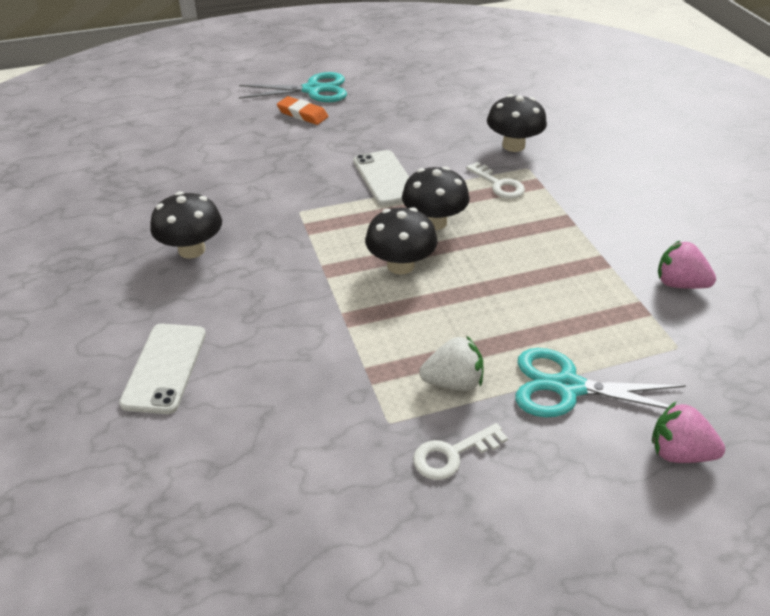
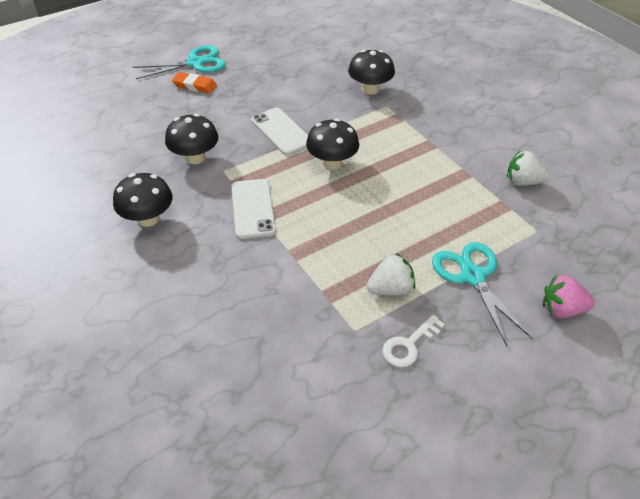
camera: 15 degrees left, 5 degrees up
white phone [119,324,206,414] -> white phone moved to [231,179,276,239]
black mushroom [365,207,438,275] -> black mushroom moved to [165,114,218,164]
white key [466,162,525,199] -> none
turquoise scissors [515,348,686,417] -> turquoise scissors turned 75 degrees clockwise [432,242,532,346]
pink strawberry [658,240,716,289] -> white strawberry [507,150,550,186]

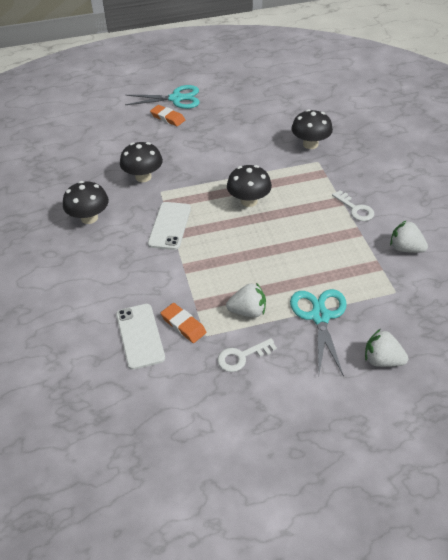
camera: 20 degrees right, 0 degrees up
white phone [251,108,308,155] -> white phone moved to [116,304,165,370]
pink strawberry [543,275,595,318] -> white strawberry [365,329,408,367]
none -> orange eraser [161,303,206,343]
none -> white key [332,190,374,221]

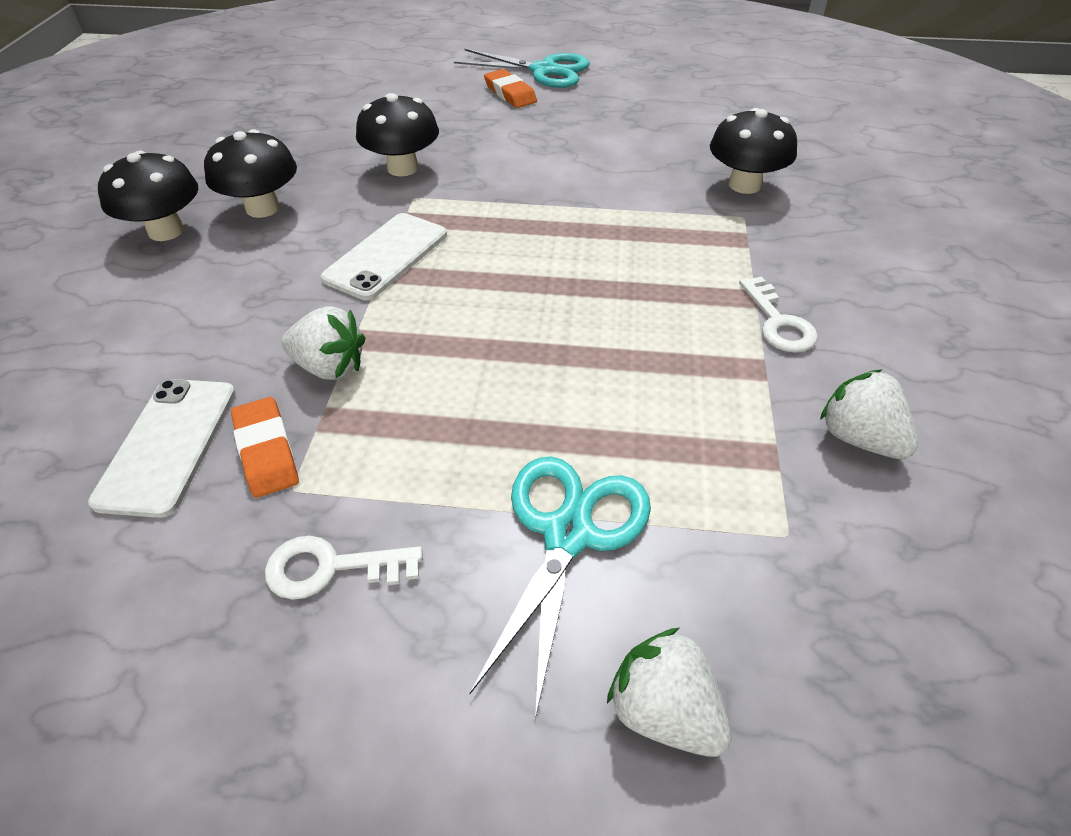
camera: 20 degrees right, 0 degrees up
white strawberry [226,283,266,318] -> white strawberry moved to [281,306,366,380]
black mushroom [227,165,272,207] -> black mushroom moved to [98,151,198,241]

